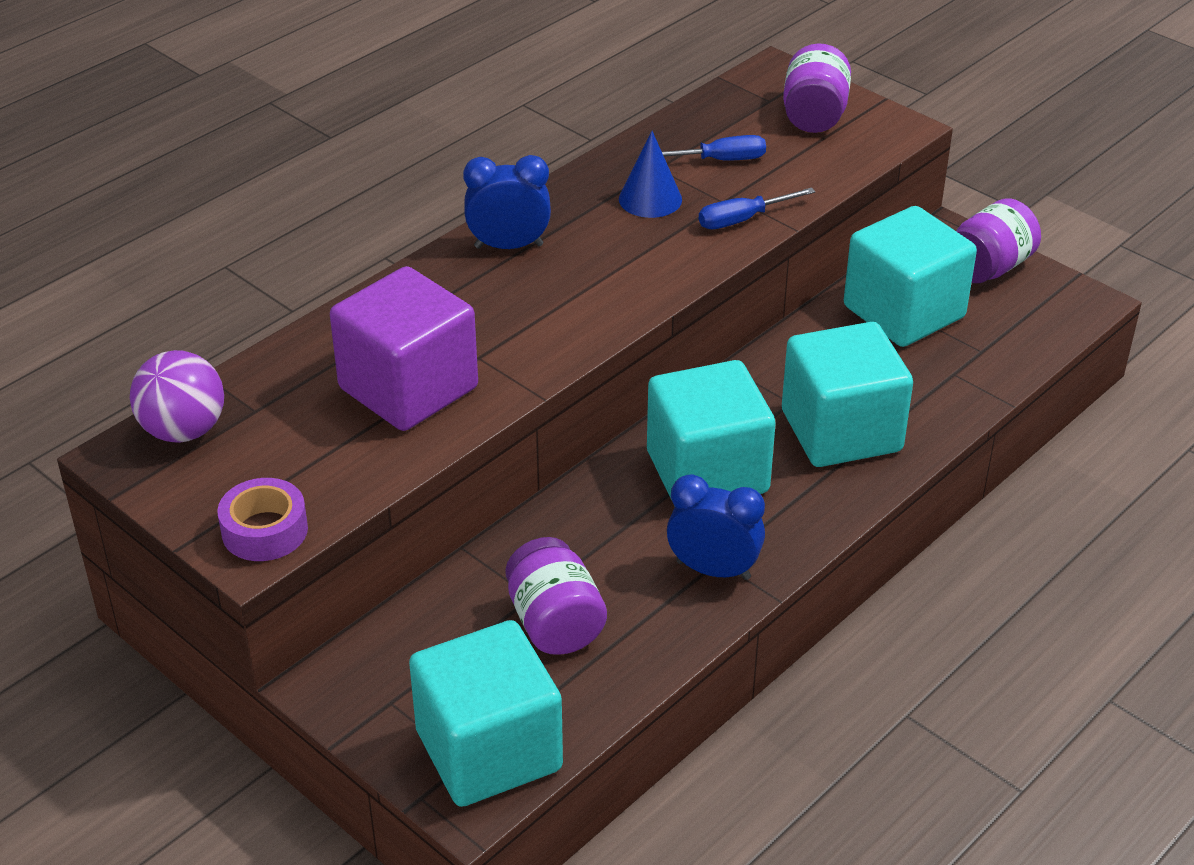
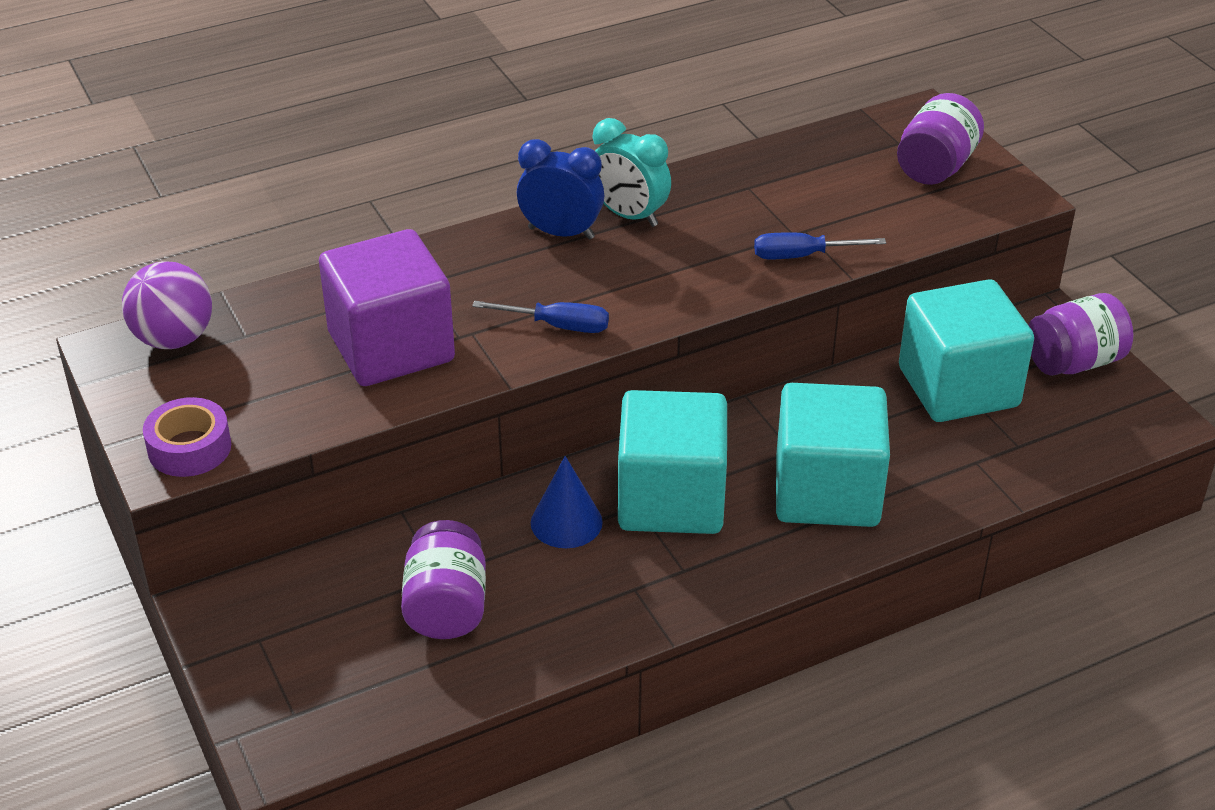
camera: 20 degrees right, 0 degrees up
turquoise cube [409,620,563,807] -> none
blue cone [619,131,682,218] -> blue cone moved to [531,456,603,548]
blue screwdriver [662,135,766,160] -> blue screwdriver moved to [472,301,609,333]
blue clock [667,474,765,580] -> none
none -> turquoise clock [592,118,671,227]

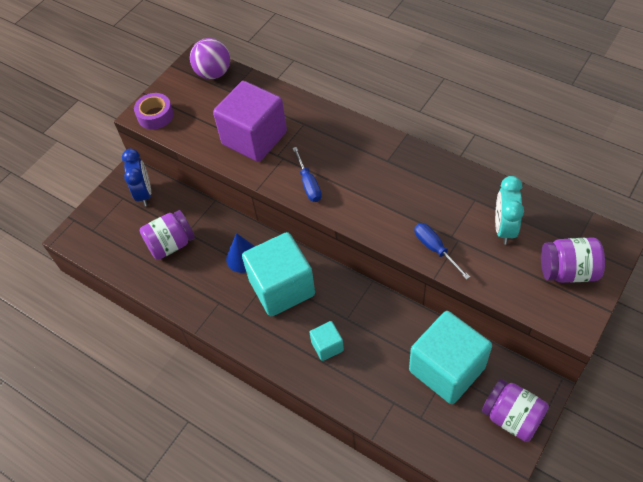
camera: 65 degrees right, 15 degrees up
blue clock [517,139,604,240] -> blue clock moved to [122,149,151,206]
turquoise clock [592,118,671,227] -> turquoise clock moved to [495,176,524,245]
turquoise cube [776,383,890,527] -> turquoise cube [309,321,344,361], size x0.46

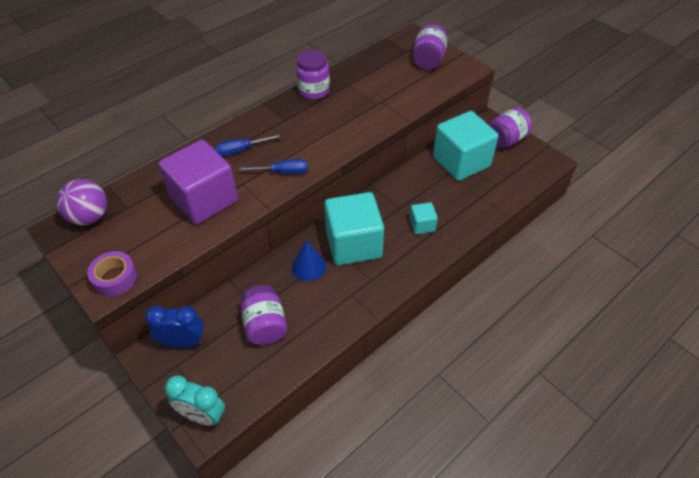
camera: 80 degrees left, 5 degrees down
blue screwdriver [414,223,470,280] -> blue screwdriver moved to [215,134,281,156]
turquoise clock [495,176,524,245] -> turquoise clock moved to [165,376,225,426]
none -> purple jar [296,50,330,100]

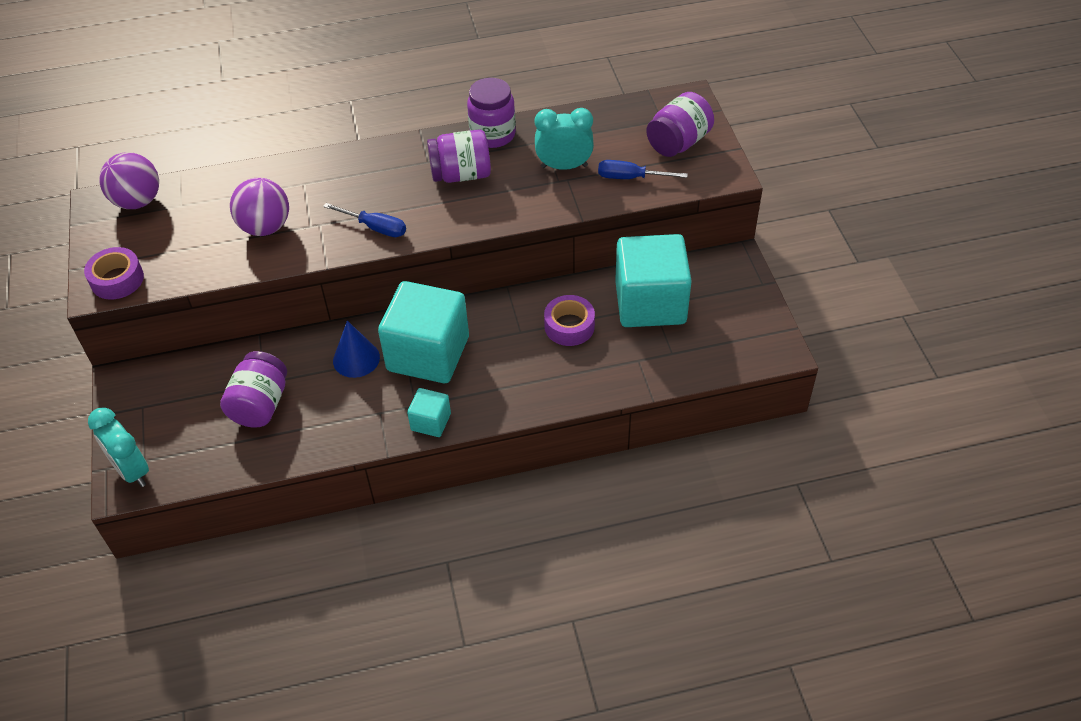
camera: 30 degrees right, 0 degrees up
blue clock [145,306,204,348] -> none
purple cube [158,139,238,224] -> purple ball [230,178,289,236]
blue screwdriver [215,134,281,156] -> blue screwdriver moved to [598,160,688,179]
turquoise cube [410,202,438,234] -> turquoise cube moved to [407,388,451,437]
purple jar [489,107,532,149] -> purple jar moved to [427,129,491,183]
none -> turquoise clock [535,108,594,170]
none -> purple tape [544,295,595,346]

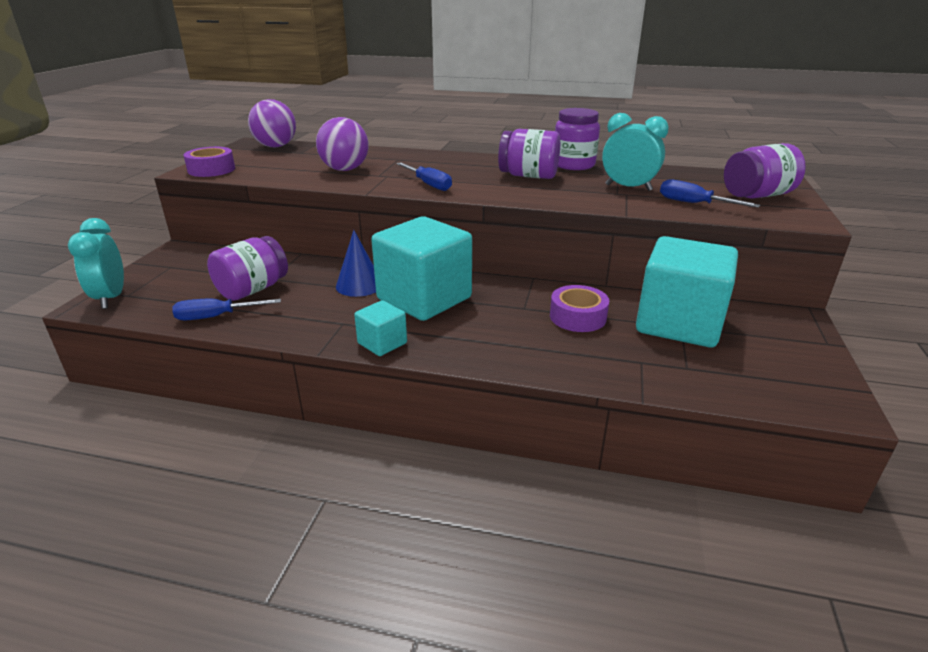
camera: 25 degrees right, 20 degrees down
none -> blue screwdriver [172,298,281,320]

